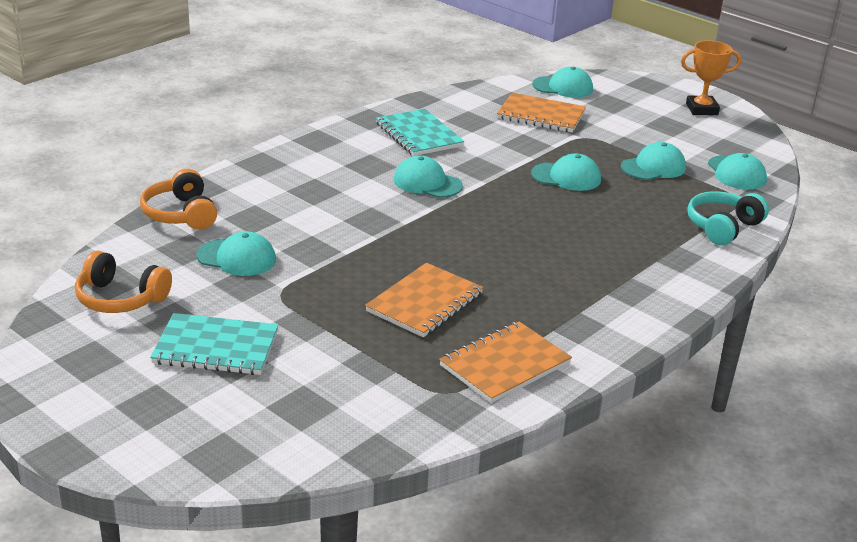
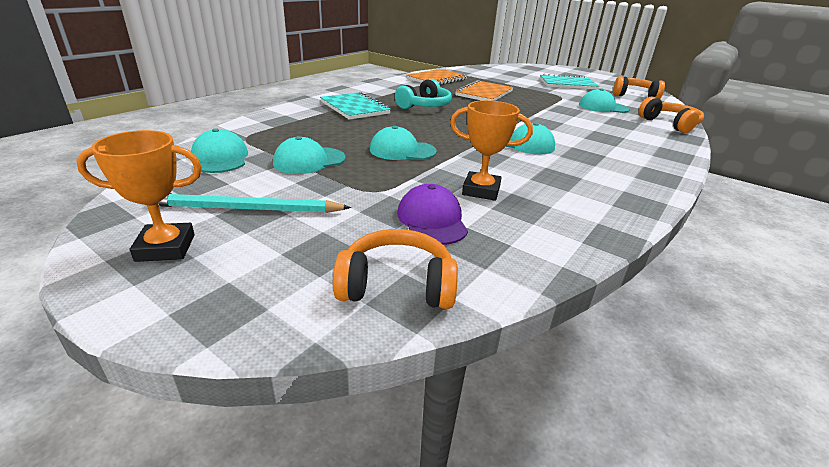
camera: 175 degrees right, 0 degrees up
turquoise notebook [376,109,464,156] -> turquoise notebook moved to [320,92,391,120]
orange notebook [497,93,586,132] -> purple cap [397,184,468,245]
turquoise cap [532,67,593,98] -> orange headphones [333,229,458,309]
turquoise headphones [687,191,769,245] -> turquoise headphones moved to [395,79,452,109]
none -> turquoise pencil [158,193,351,213]
none -> orange trophy [450,100,533,201]

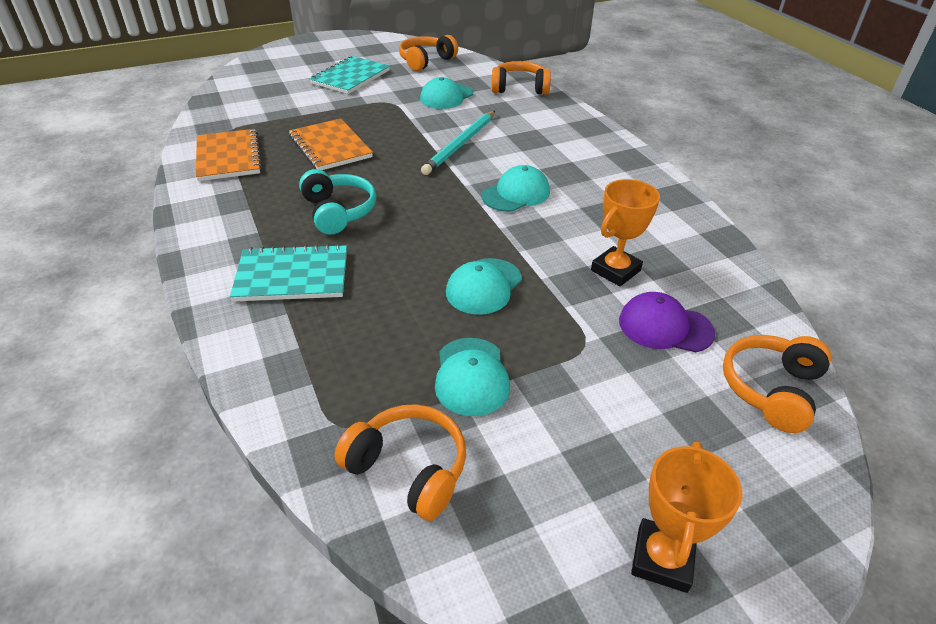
camera: 60 degrees left, 10 degrees up
turquoise pencil [158,193,351,213] -> turquoise pencil moved to [421,111,495,175]
turquoise cap [191,128,248,173] -> orange headphones [334,404,466,521]

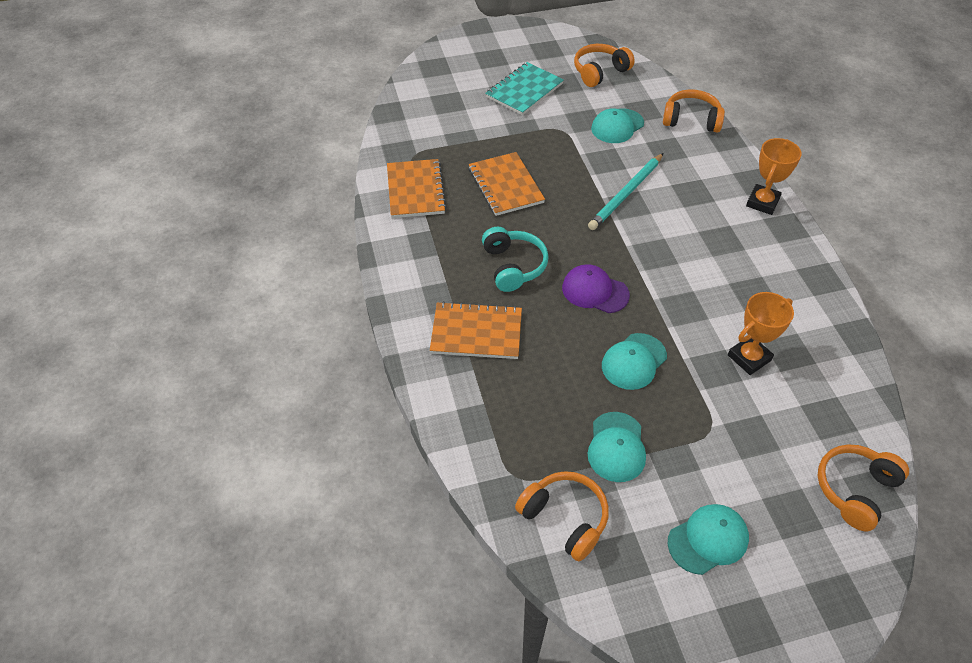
camera: 10 degrees right, 10 degrees up
turquoise notebook [230,244,347,302] -> orange notebook [430,301,522,359]
turquoise cap [482,165,550,212] -> turquoise cap moved to [668,504,749,575]
purple cap [619,292,715,352] -> purple cap moved to [562,264,630,313]
orange trophy [631,442,743,593] -> orange trophy moved to [746,138,802,215]

